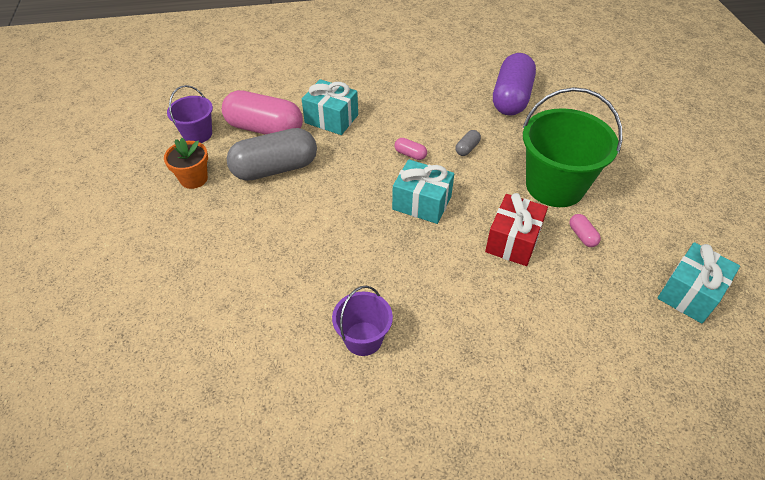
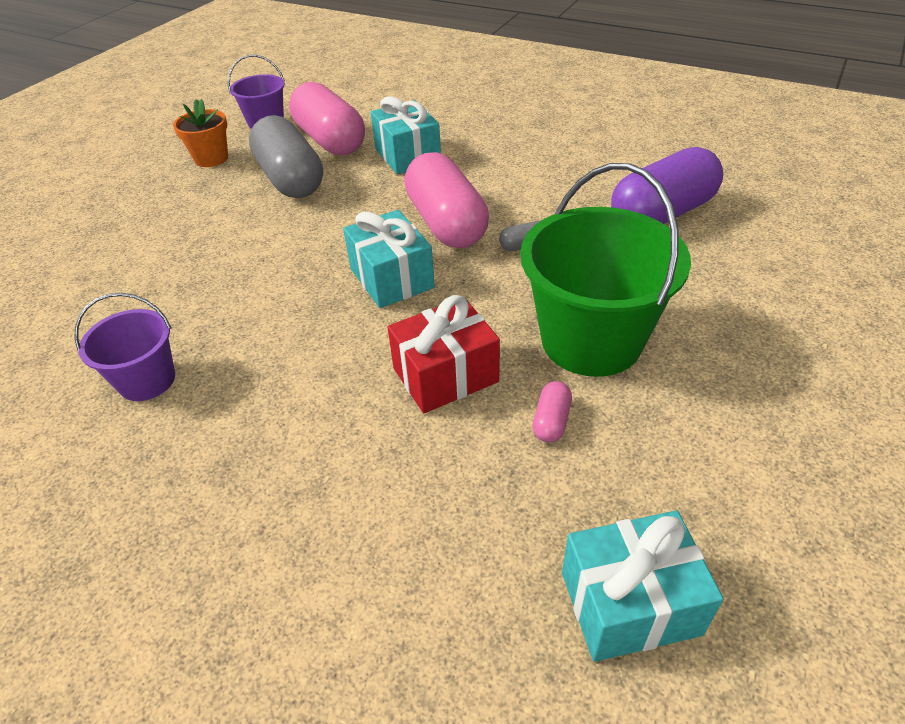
camera: 40 degrees right, 5 degrees down
grey capsule [227,128,317,181] -> grey capsule turned 45 degrees clockwise [249,115,323,198]
pink capsule [395,138,427,160] -> pink capsule [404,152,489,248], size x2.48

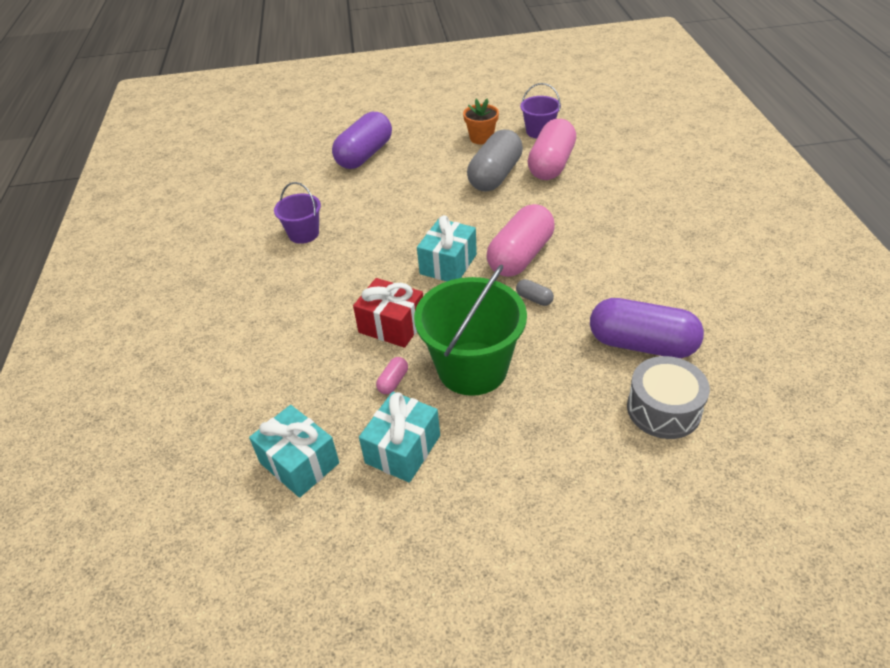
camera: 55 degrees right, 0 degrees up
turquoise gift [371,96,441,174] -> turquoise gift moved to [359,392,440,483]
pink capsule [533,381,572,442] -> pink capsule turned 45 degrees counterclockwise [376,357,408,394]
none -> purple capsule [332,112,392,169]
none -> grey drum [627,356,710,439]

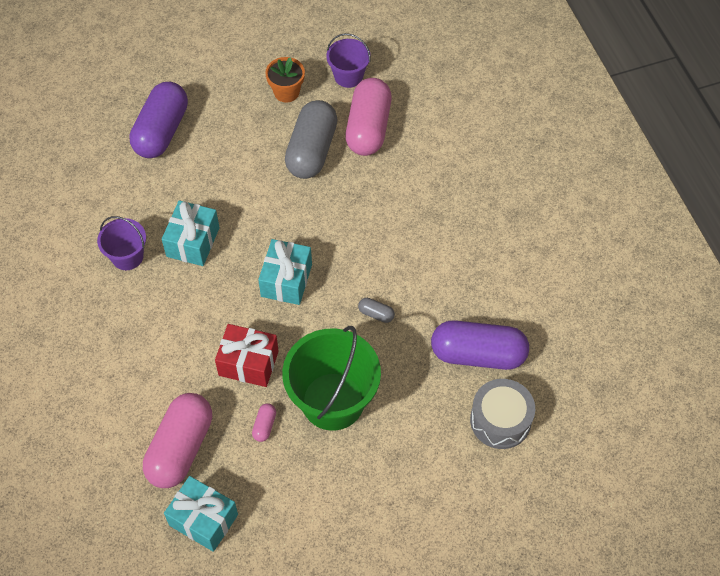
camera: 15 degrees left, 15 degrees up
turquoise gift [359,392,440,483] -> turquoise gift moved to [162,200,220,266]
pink capsule [487,204,555,277] -> pink capsule moved to [143,393,212,488]

